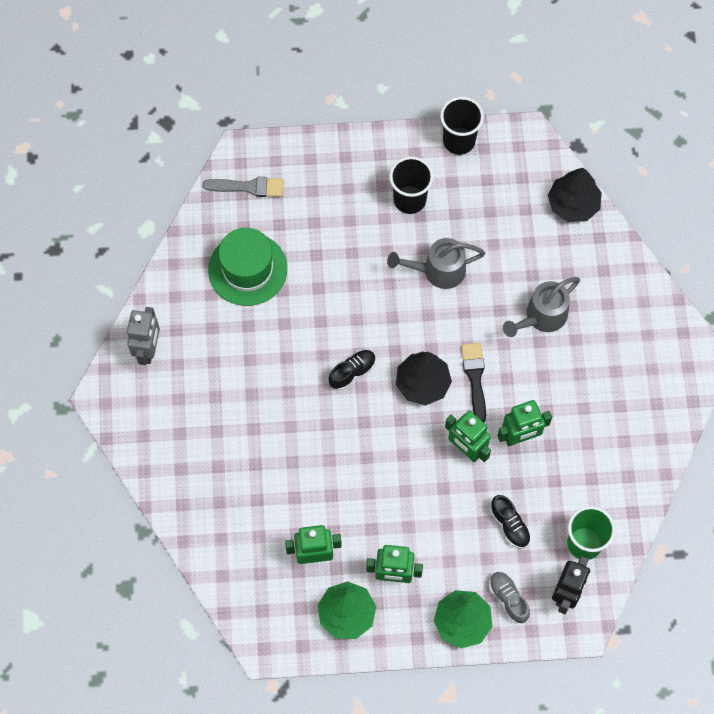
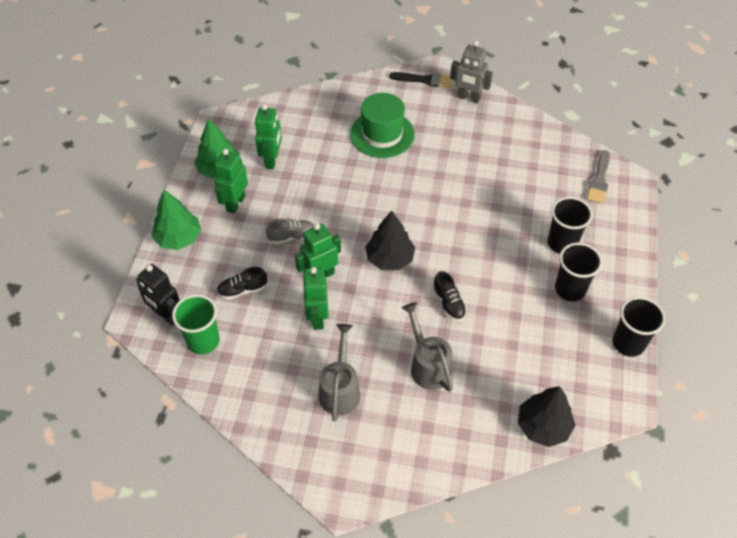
camera: 105 degrees right, 15 degrees down
green hat [208,228,287,306] -> green hat moved to [350,93,415,158]
black shoe [329,350,376,390] -> black shoe moved to [433,271,467,321]
grey watering can [387,238,485,289] -> grey watering can moved to [319,324,360,422]
black brush [461,343,486,422] -> black brush moved to [389,72,453,88]
grey shoe [489,572,530,623] -> grey shoe moved to [266,219,314,244]
none -> black cup [548,197,593,254]

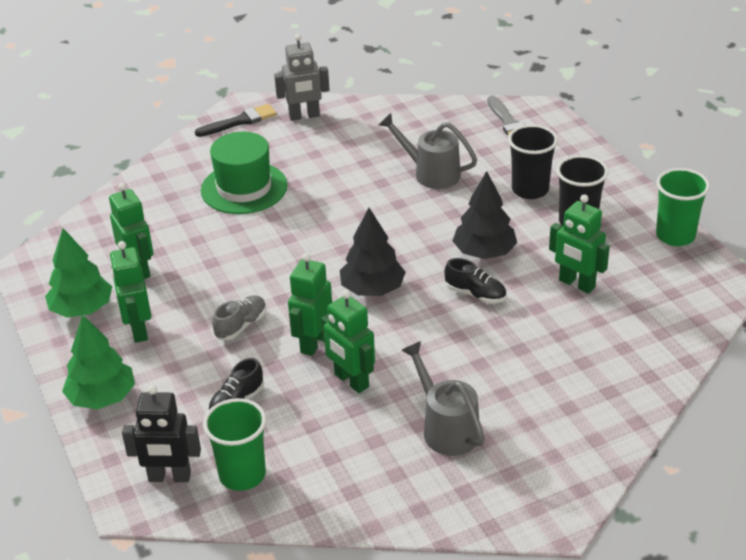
camera: 35 degrees left, 15 degrees down
grey watering can [402,302,453,392] -> grey watering can moved to [379,113,477,189]
black tree [518,386,575,447] -> black tree moved to [452,171,517,259]
black cup [613,297,666,357] -> green cup [656,168,710,246]
none -> green robot [549,194,610,294]

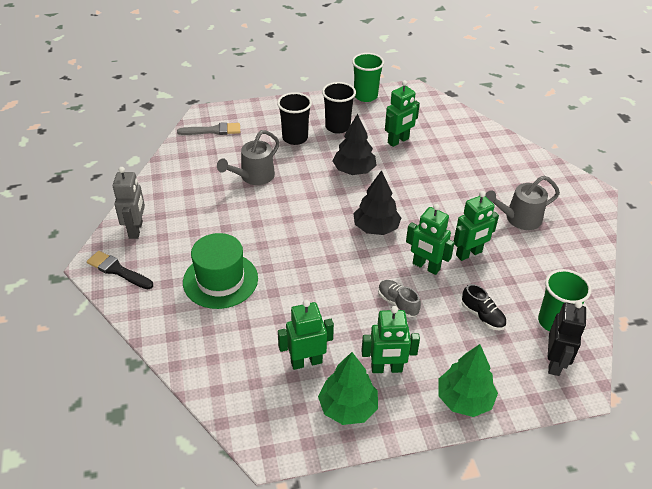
camera: 80 degrees left, 5 degrees up
black brush [195,104,277,137] -> black brush turned 45 degrees counterclockwise [87,251,153,289]
black shoe [444,258,506,303] -> none

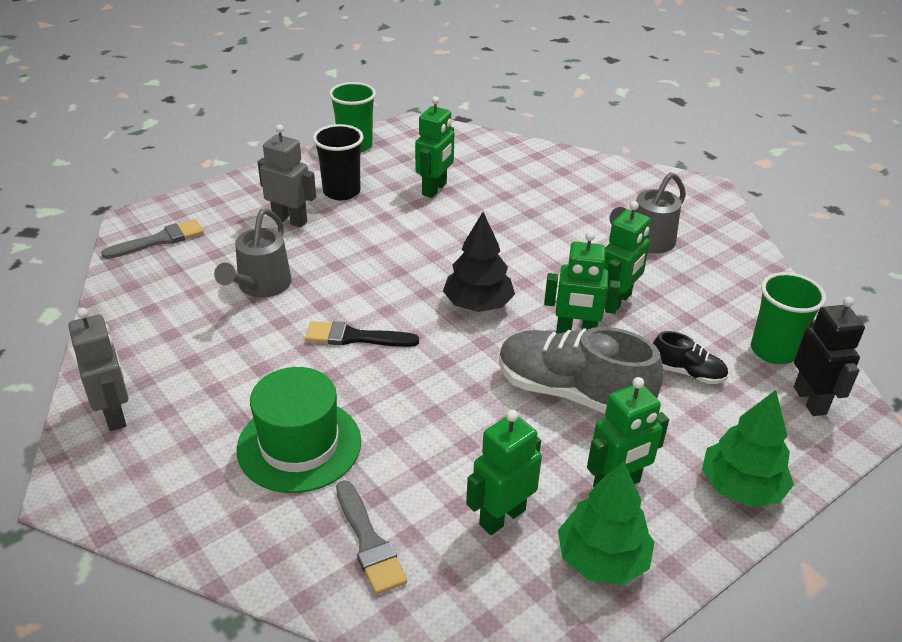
camera: 25 degrees left, 5 degrees down
black brush [87,251,153,289] -> black brush moved to [305,321,419,347]
black cup [277,92,312,145] -> grey robot [258,125,316,228]
black tree [333,114,377,175] -> none
grey shoe [378,280,421,317] -> grey shoe [499,327,663,414], size x2.05
none -> grey brush [336,480,407,595]

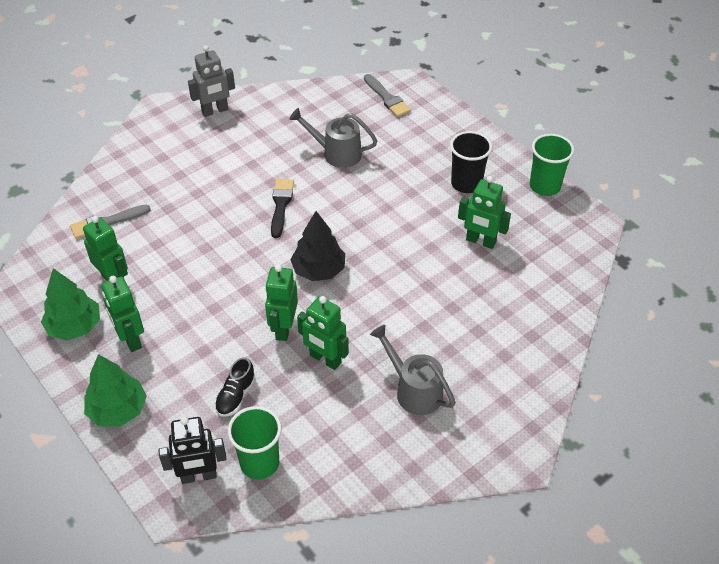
camera: 90 degrees right, 10 degrees up
green hat [237,367,361,493] -> none
grey robot [258,125,316,228] -> none
grey shoe [499,327,663,414] -> none

